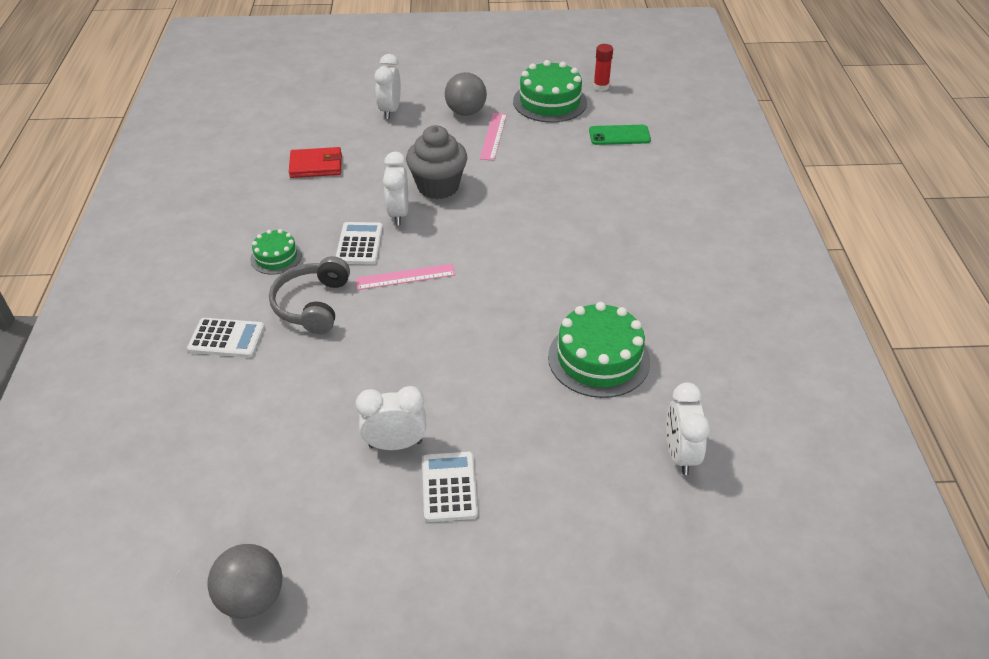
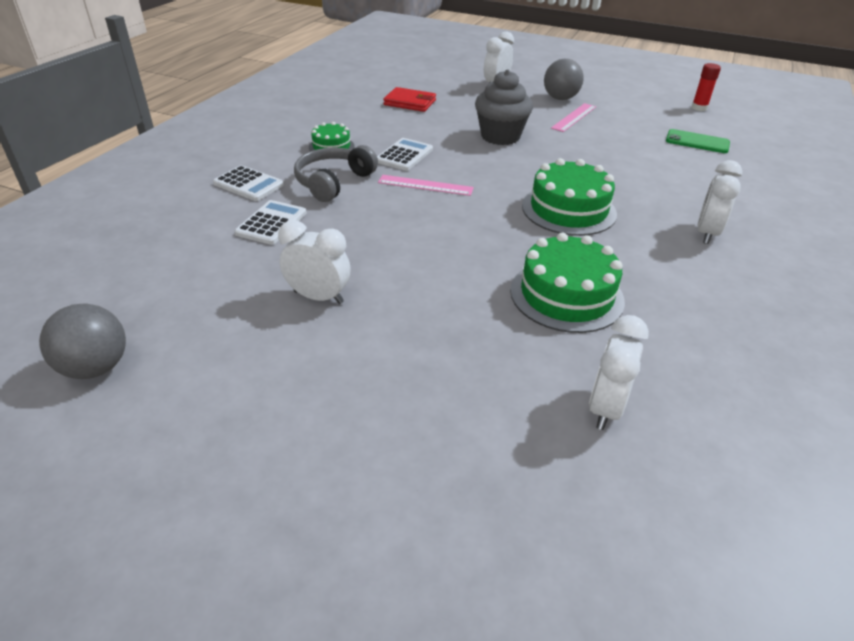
camera: 25 degrees right, 5 degrees down
white clock [383,152,408,225] -> white clock moved to [697,160,742,244]
white calculator [422,452,478,522] -> white calculator moved to [234,200,307,245]
green cake [513,60,587,123] -> green cake moved to [522,158,617,236]

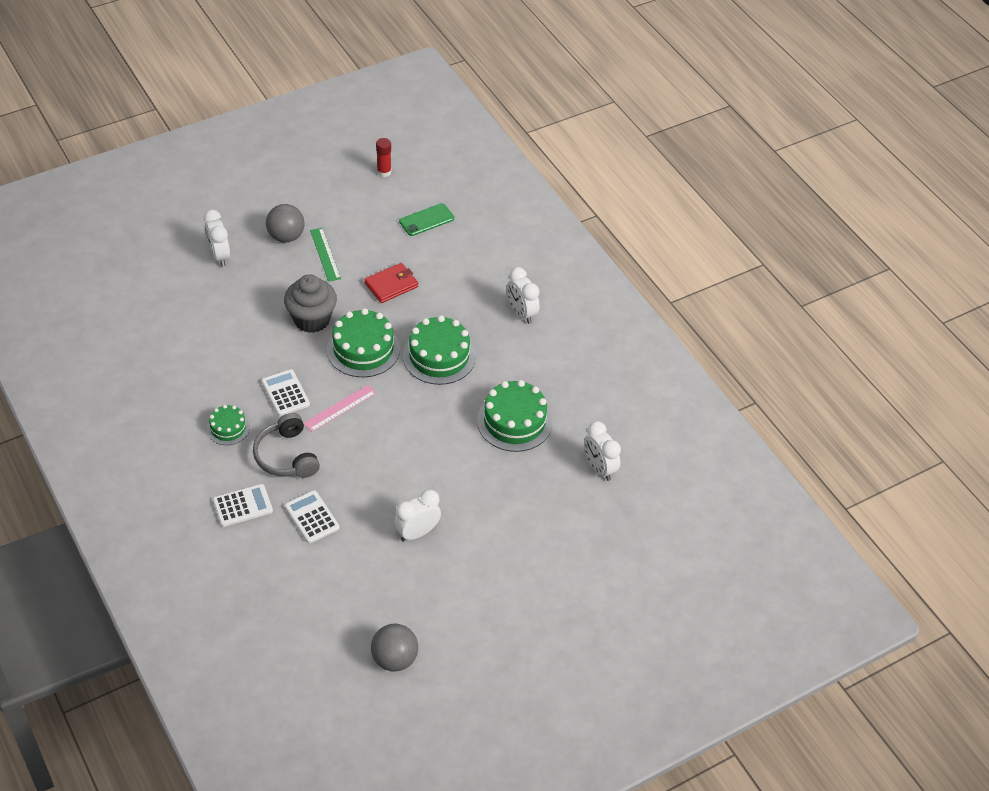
camera: 55 degrees left, 10 degrees up
red wallet [383,87,436,112] -> red wallet moved to [364,263,418,303]
pink ruler [551,103,596,132] -> green ruler [310,228,341,282]
none -> green cake [327,308,400,377]

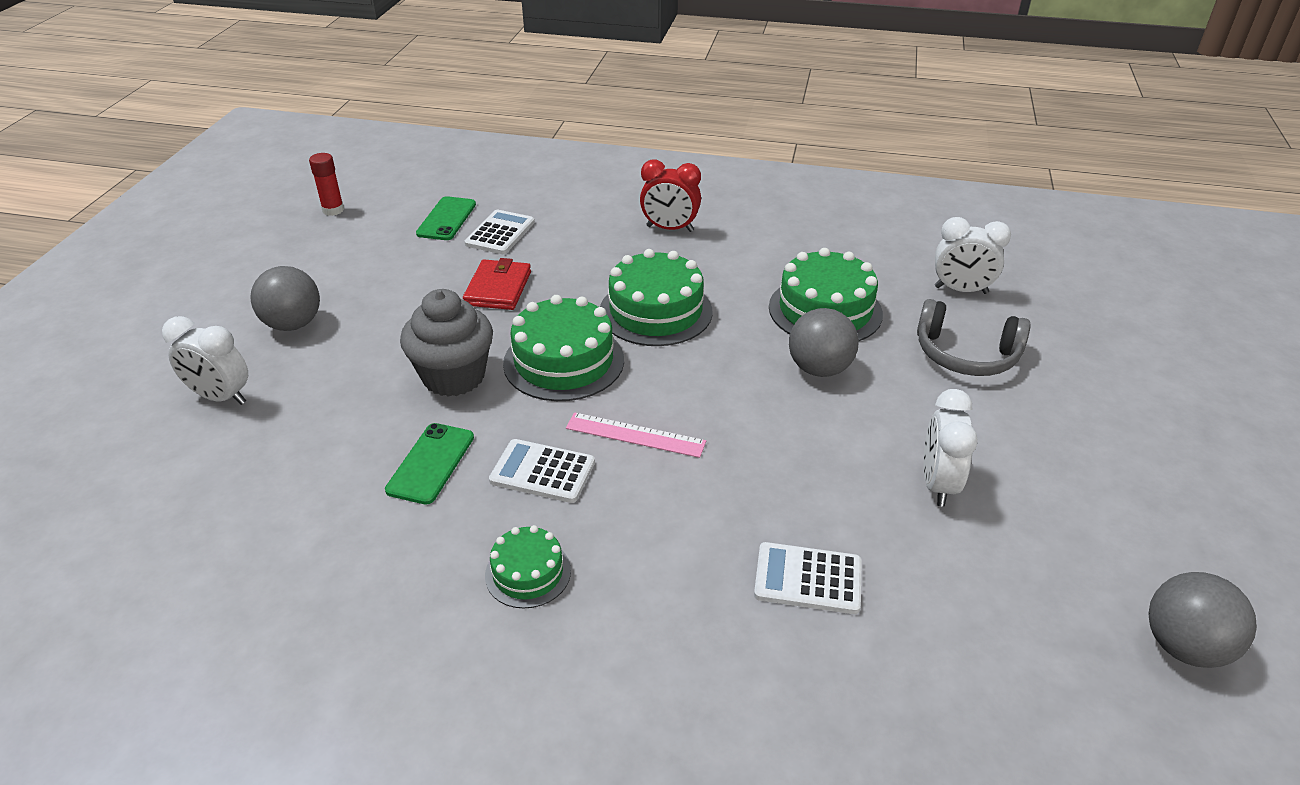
camera: 45 degrees left, 10 degrees down
white calculator [213,484,273,527] -> white calculator moved to [464,210,535,254]
grey headphones [253,413,320,478] -> grey headphones moved to [917,299,1031,376]
pink ruler [303,385,376,432] -> pink ruler turned 75 degrees counterclockwise [566,412,706,458]
green ruler [310,228,341,282] -> none
white clock [507,267,540,324] -> red clock [640,159,701,232]
none -> green phone [385,423,474,505]
none -> grey ball [789,308,859,377]

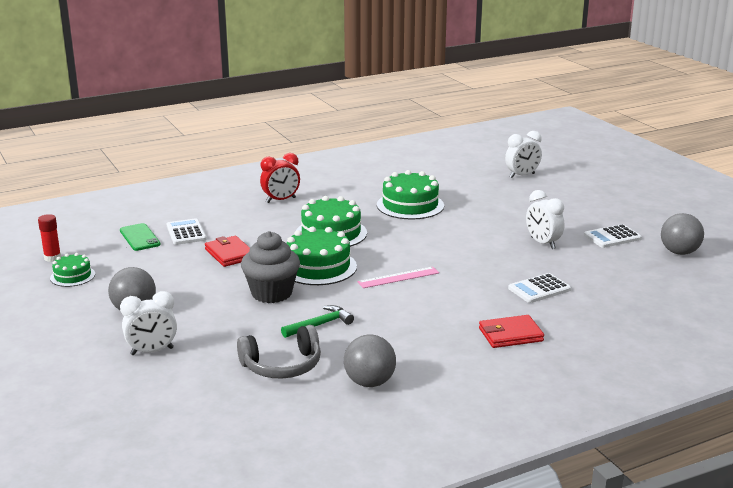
camera: 40 degrees left, 15 degrees down
green phone [385,423,474,505] -> green hammer [281,305,354,338]
green cake [485,525,571,608] -> green cake moved to [50,253,95,287]
white calculator [489,439,595,503] -> white calculator moved to [584,224,642,248]
grey ball [789,308,859,377] -> grey ball moved to [344,334,396,387]
grey headphones [917,299,1031,376] -> grey headphones moved to [237,325,321,378]
white clock [935,217,1011,294] -> white clock moved to [505,131,542,178]
none -> red wallet [479,315,544,348]

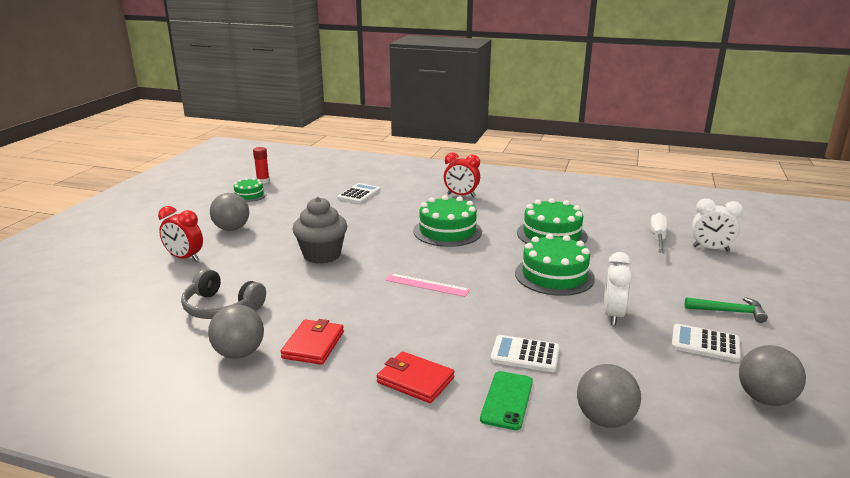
camera: 45 degrees right, 0 degrees up
green phone [120,223,161,251] -> green phone moved to [480,371,533,430]
white clock [120,291,177,355] -> red clock [158,206,203,262]
red wallet [205,236,250,267] -> red wallet moved to [280,319,344,365]
green hammer [281,305,354,338] -> green hammer moved to [685,297,768,323]
green cake [287,227,357,285] -> green cake moved to [515,234,595,296]
none -> grey ball [577,364,641,428]
none -> white screwdriver [650,213,668,253]

